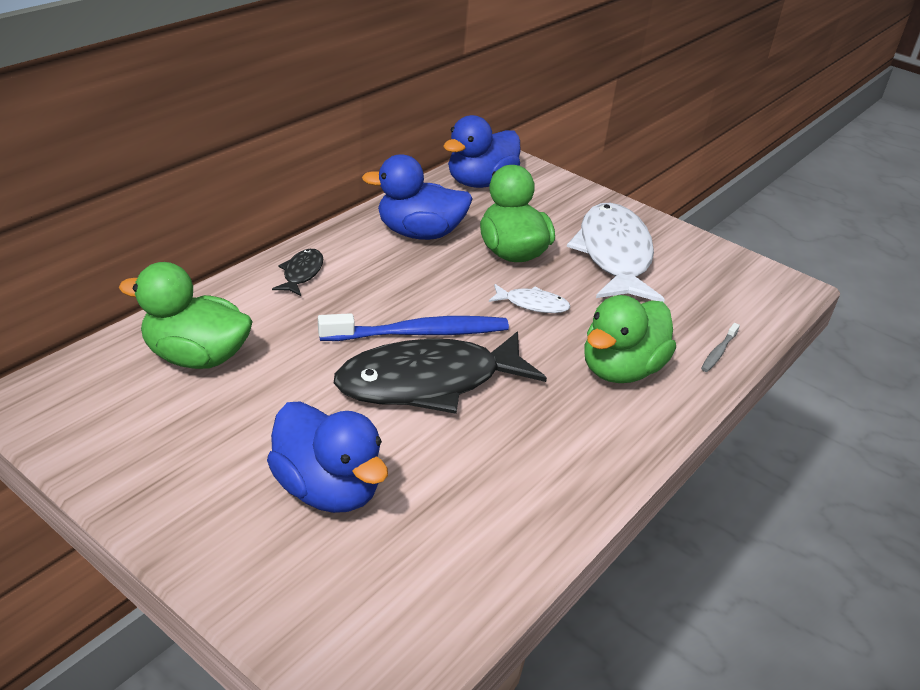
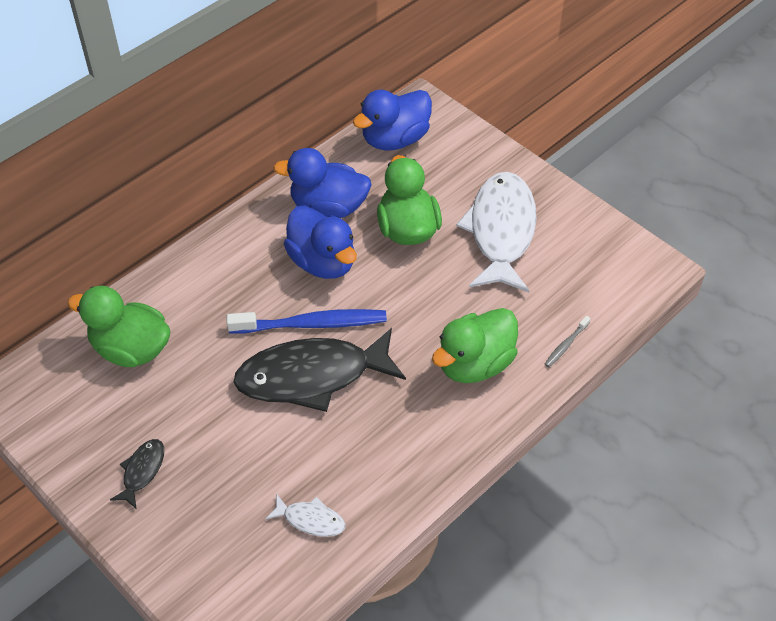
camera: 10 degrees right, 15 degrees up
blue duck [267,401,388,513] -> blue duck moved to [284,206,357,279]
black fish [272,249,323,296] -> black fish moved to [110,439,164,509]
white fish [489,284,570,313] -> white fish moved to [265,494,345,537]

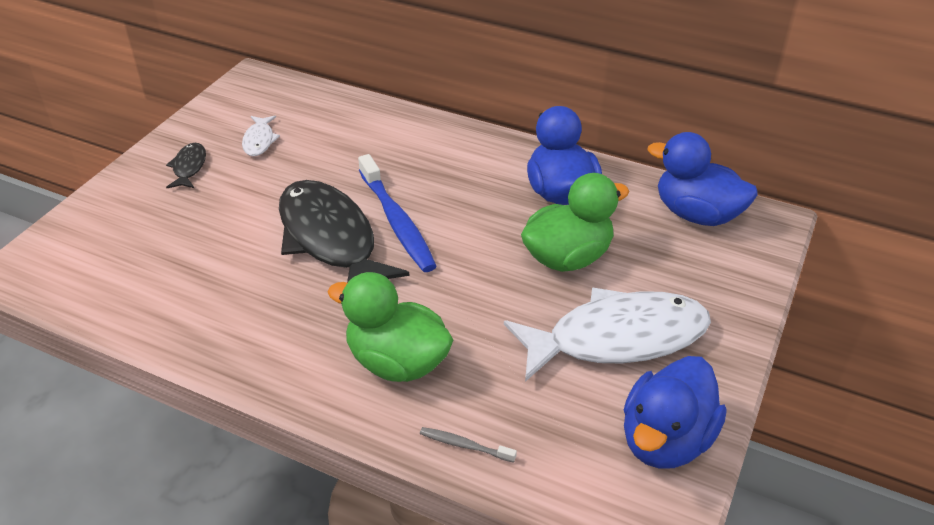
camera: 70 degrees right, 10 degrees down
green duck [67,286,171,367] -> none
black fish [110,439,164,509] -> black fish turned 90 degrees counterclockwise [166,143,206,188]
white fish [265,494,345,537] -> white fish moved to [242,116,280,156]
blue duck [284,206,357,279] -> blue duck moved to [624,356,727,469]

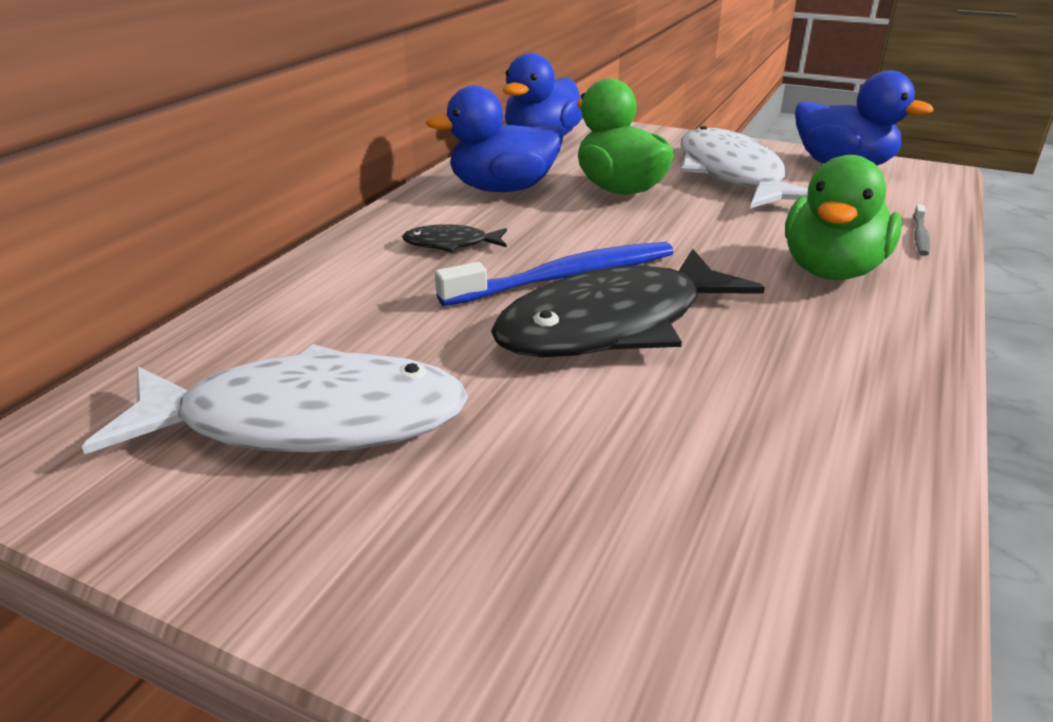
camera: 90 degrees left, 10 degrees down
black fish [166,143,206,188] -> black fish moved to [402,224,507,252]
white fish [242,116,280,156] -> white fish [82,344,468,454], size x2.30

